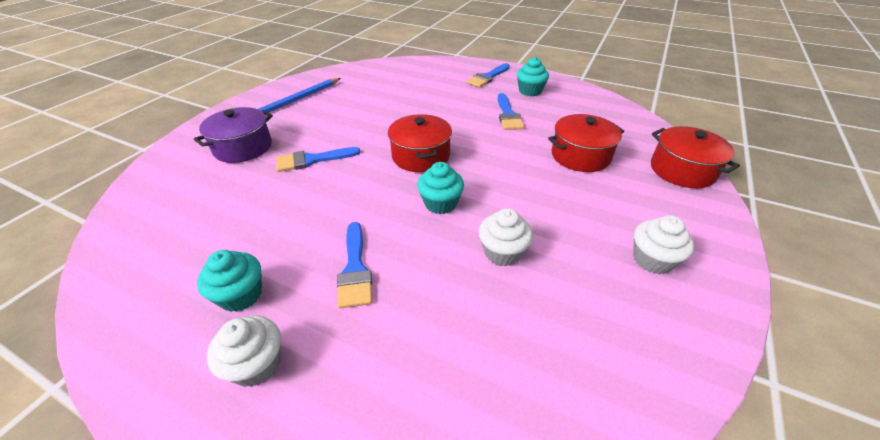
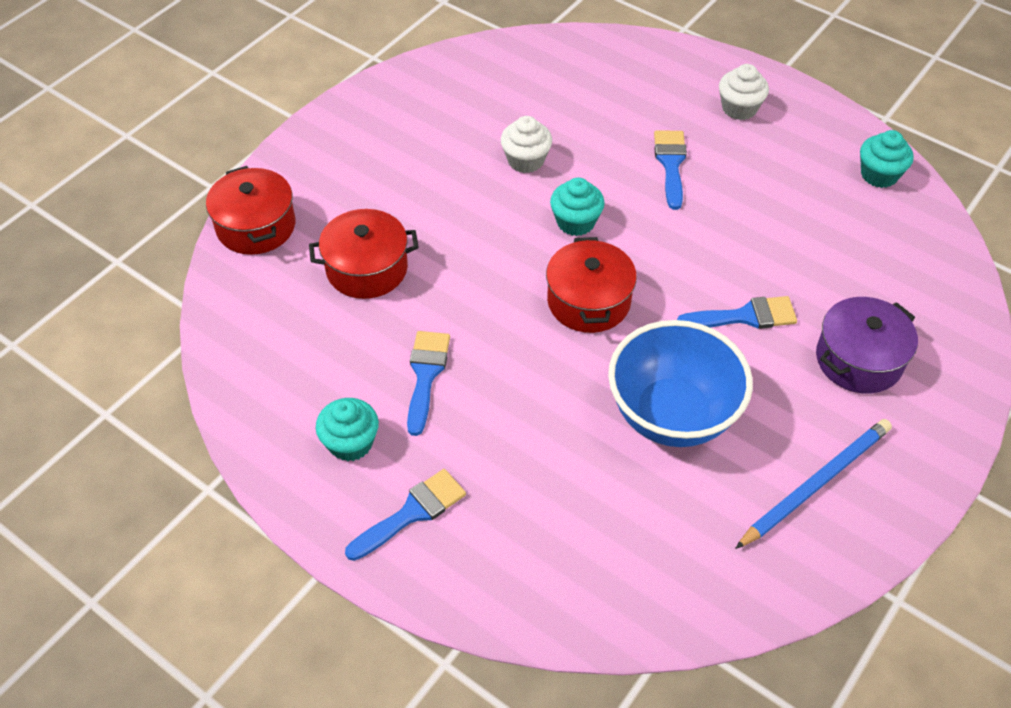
camera: 170 degrees left, 10 degrees up
turquoise cupcake [197,250,262,312] -> turquoise cupcake moved to [860,130,914,188]
white cupcake [633,215,694,274] -> none
none -> blue bowl [608,320,753,447]

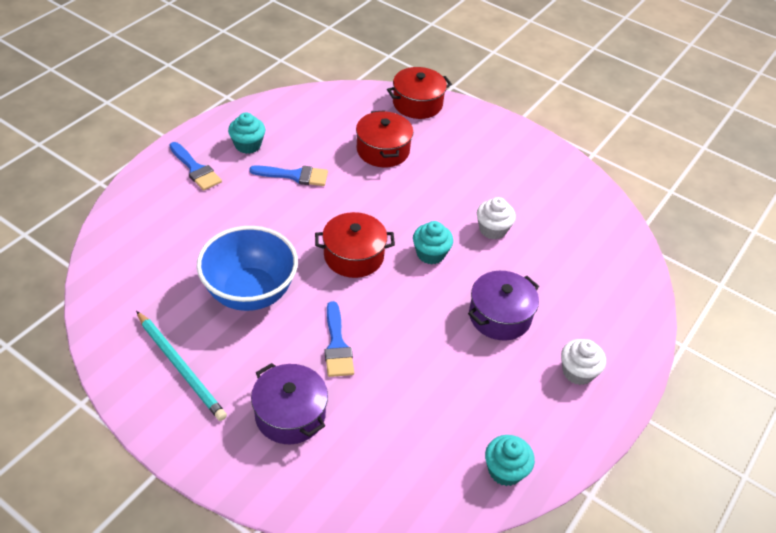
camera: 85 degrees right, 5 degrees down
blue brush [654,130,687,210] -> purple pot [468,271,539,341]
blue pencil [735,419,892,549] -> turquoise pencil [136,311,227,421]

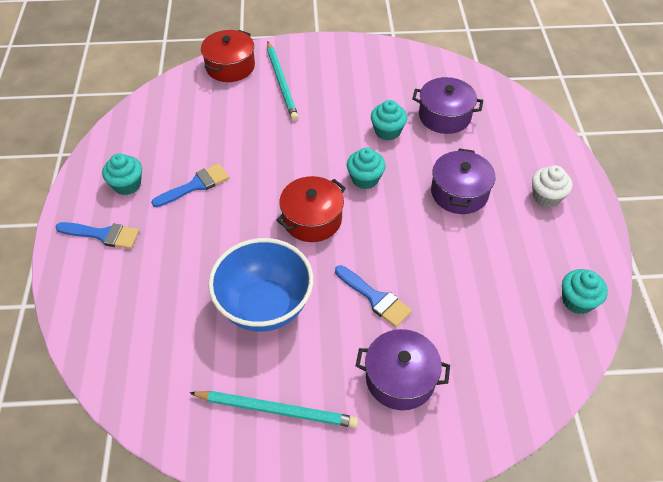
camera: 35 degrees left, 5 degrees up
red pot [356,110,413,167] -> none
white cupcake [477,197,516,240] -> turquoise cupcake [371,100,407,140]
none -> turquoise pencil [267,42,299,121]
none -> purple pot [412,77,483,134]

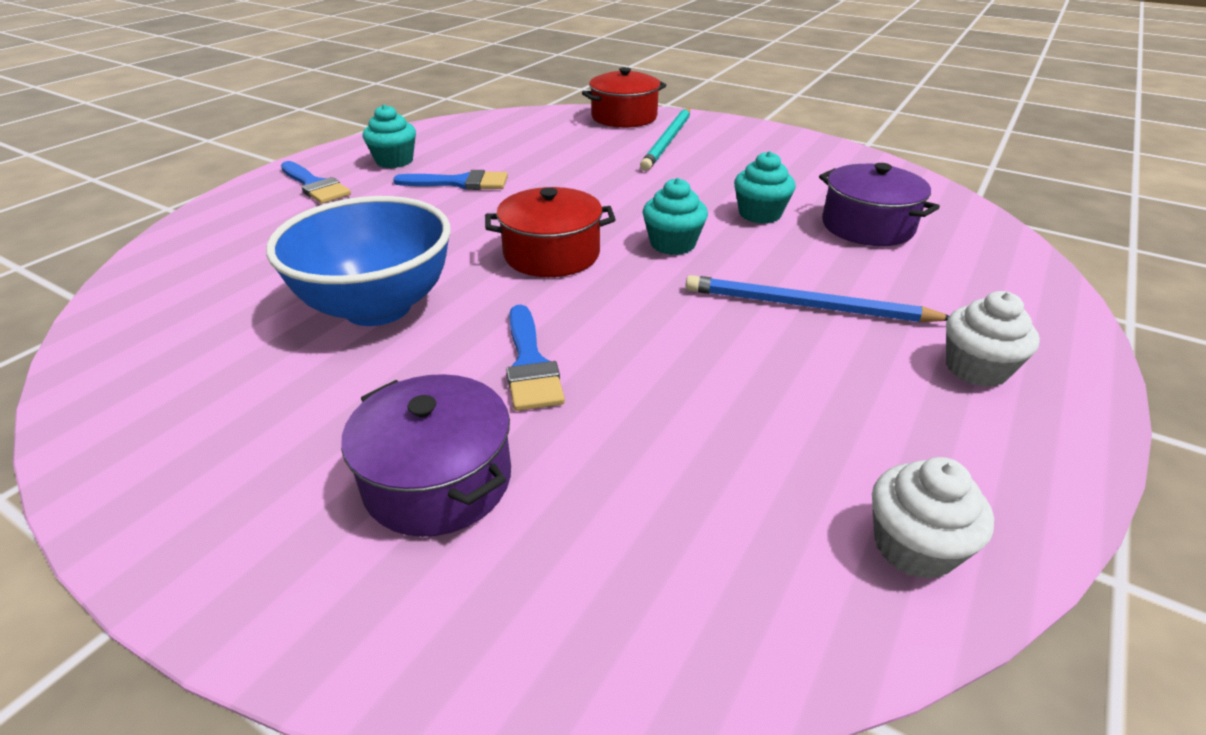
camera: 35 degrees right, 15 degrees down
turquoise pencil [189,391,358,428] -> none
purple pot [431,149,495,214] -> blue pencil [686,275,949,322]
turquoise cupcake [562,269,608,314] -> white cupcake [872,457,994,579]

